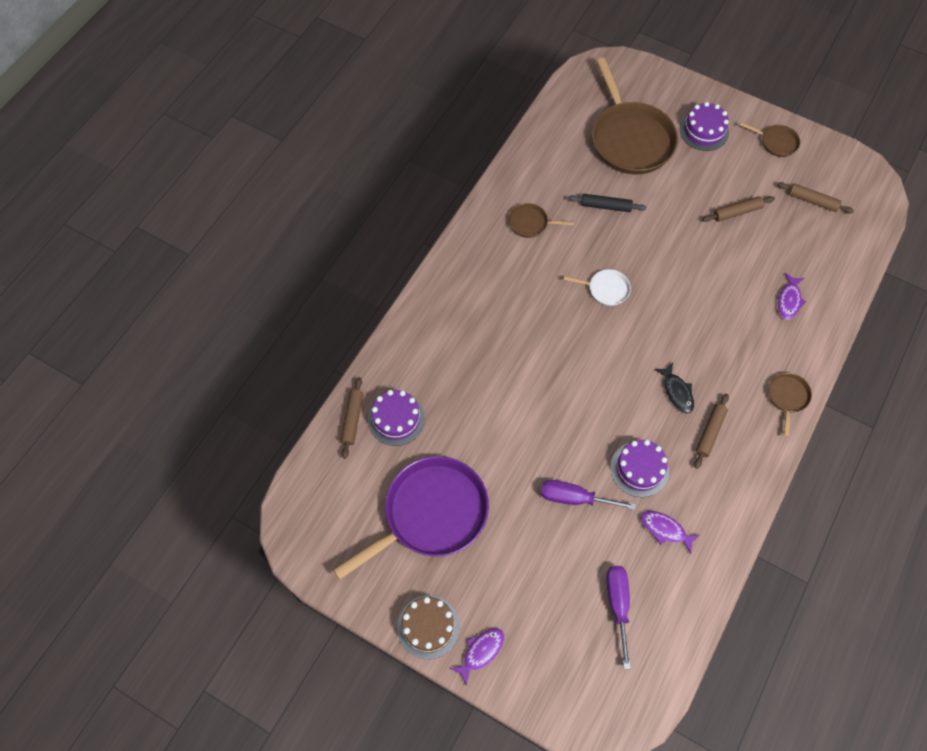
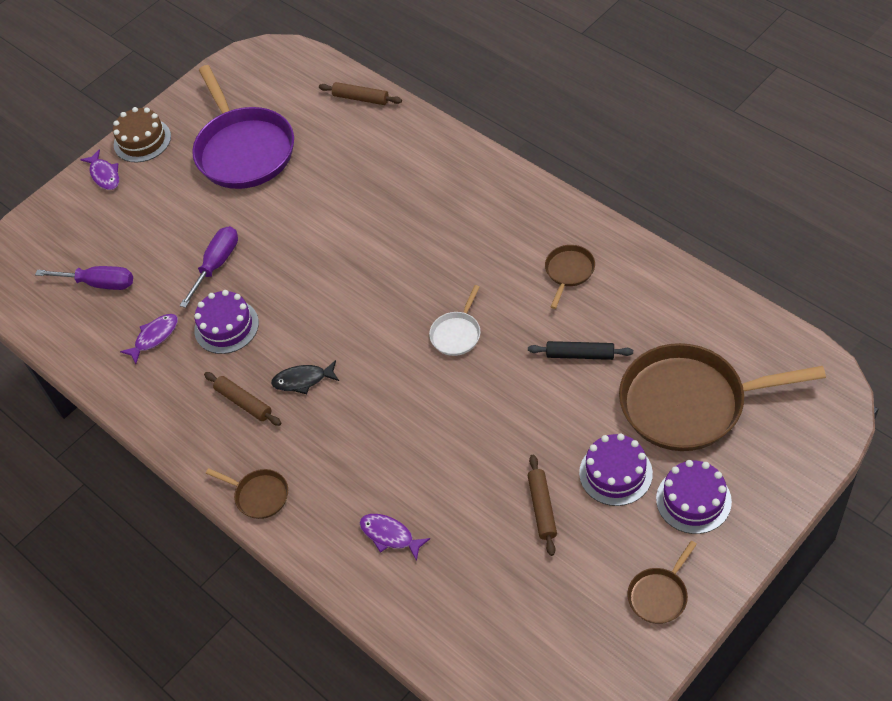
camera: 110 degrees right, 10 degrees down
purple cake [368,390,425,446] -> purple cake moved to [579,433,653,506]
black rolling pin [568,194,646,212] -> black rolling pin turned 75 degrees clockwise [528,341,633,360]
brown rolling pin [777,182,854,213] -> none

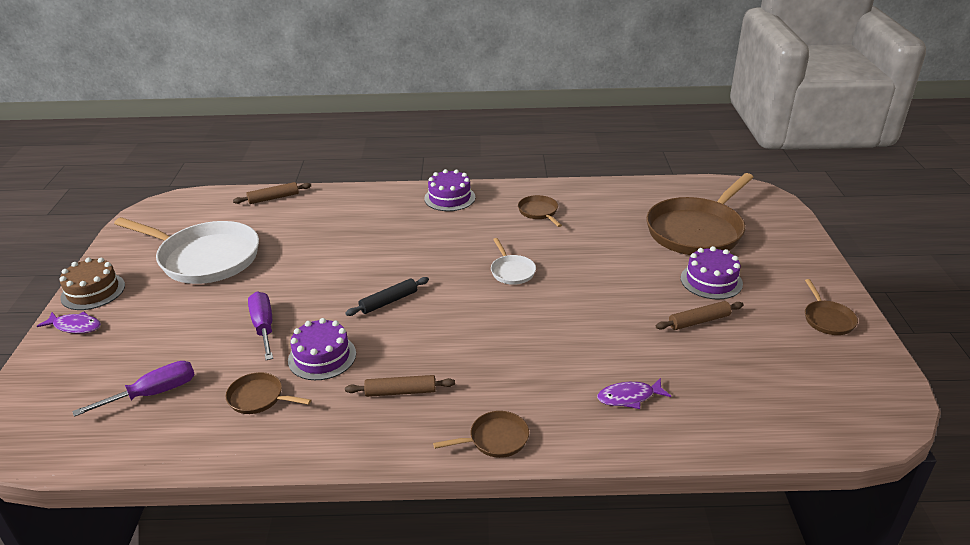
camera: 50 degrees left, 20 degrees down
purple fish [120,314,178,364] -> brown pan [226,372,311,414]
purple pan [192,65,294,189] -> white pan [114,217,259,284]
black fish [271,360,339,394] -> none
black rolling pin [528,341,633,360] -> black rolling pin moved to [345,277,429,316]
brown rolling pin [528,455,557,556] -> brown rolling pin turned 60 degrees counterclockwise [656,301,744,330]
purple cake [656,460,732,534] -> purple cake moved to [424,169,475,211]

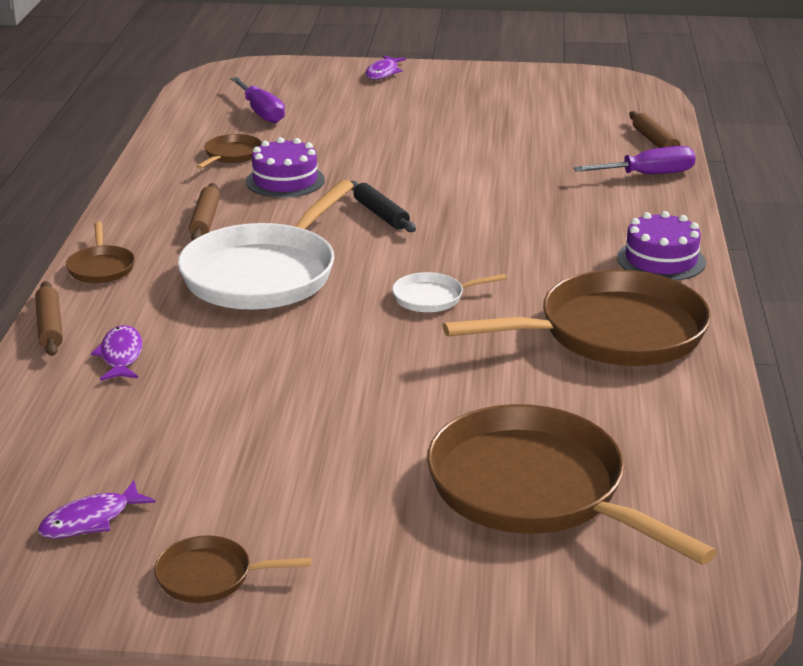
camera: 95 degrees right, 5 degrees down
brown cake [60,258,125,310] -> none
white pan [114,217,259,284] -> white pan moved to [178,180,354,310]
purple screwdriver [248,291,273,360] -> purple screwdriver moved to [573,146,696,174]
brown pan [518,195,562,227] -> brown pan [443,269,711,366], size x2.26
brown rolling pin [656,301,744,330] -> brown rolling pin moved to [35,281,63,356]
purple cake [681,246,743,299] -> none
none -> purple fish [38,480,155,539]

